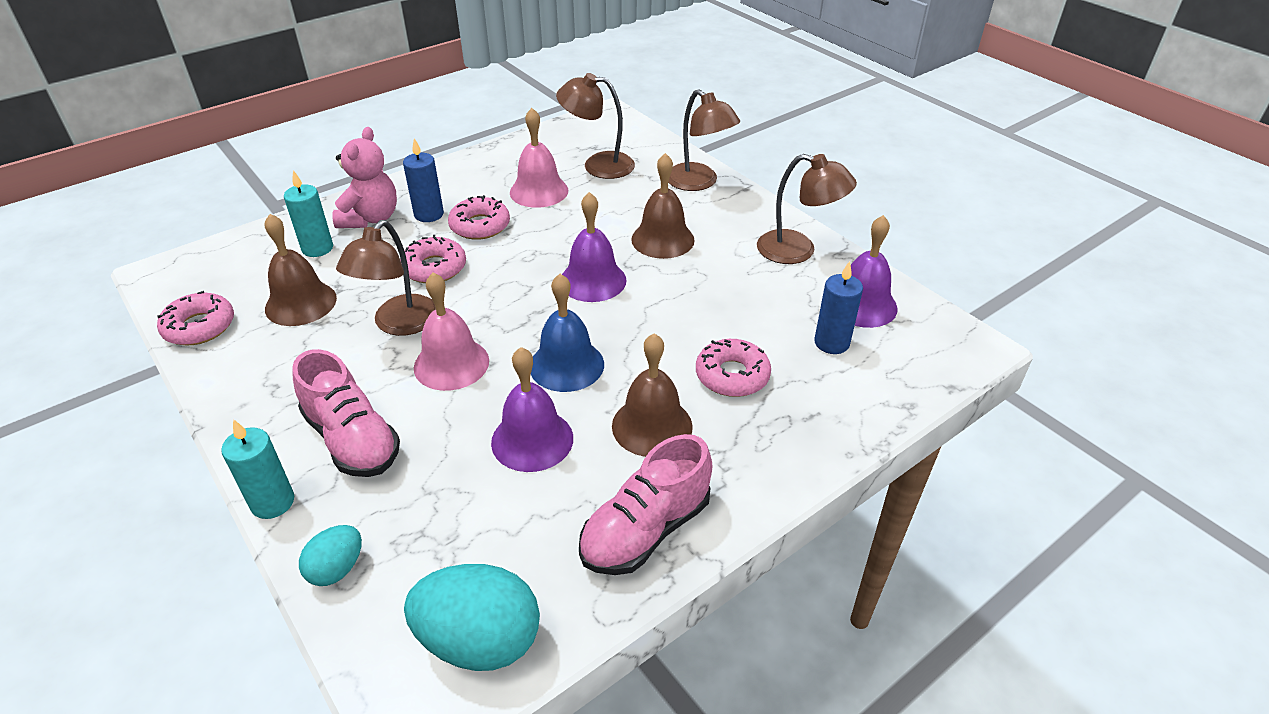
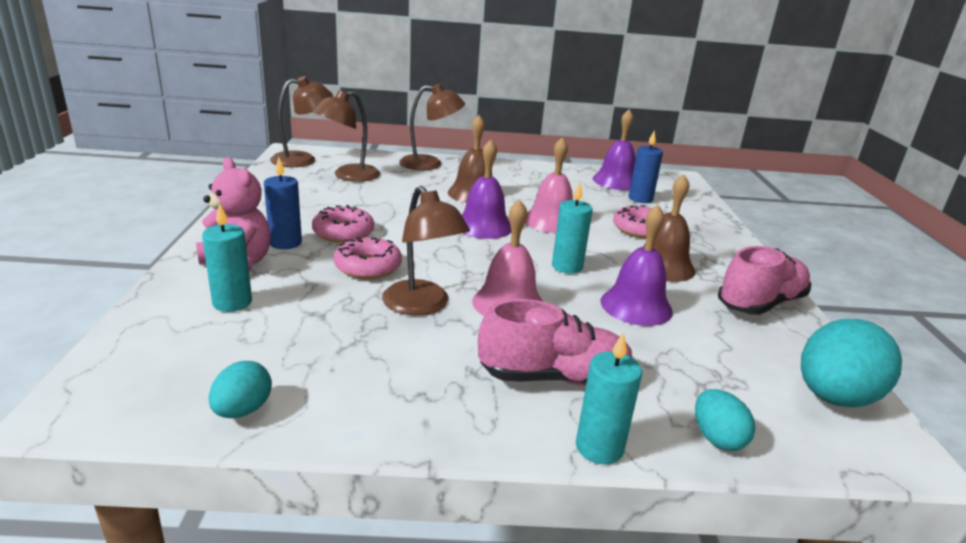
camera: 55 degrees left, 15 degrees down
pink donut [157,291,234,345] -> turquoise egg [209,361,272,418]
brown bell [265,214,337,326] -> none
pink bell [510,108,568,208] -> pink bell moved to [525,137,573,233]
blue bell [531,274,604,392] -> turquoise candle [552,182,593,274]
pink shoe [579,434,712,575] -> pink shoe turned 120 degrees counterclockwise [718,246,811,315]
brown lamp [757,154,857,264] -> brown lamp moved to [270,76,333,167]

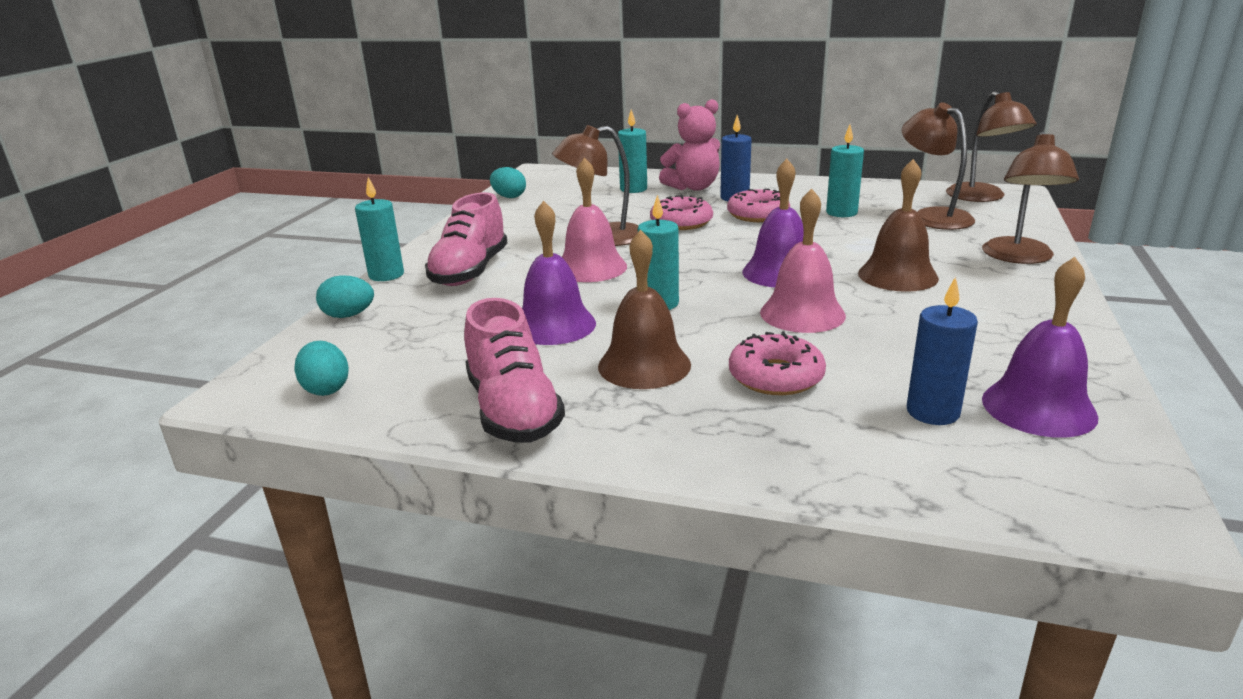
camera: 110 degrees right, 0 degrees up
turquoise egg [801,319,902,407] -> turquoise egg [294,341,349,396], size x0.54
none -> turquoise candle [826,125,864,217]

